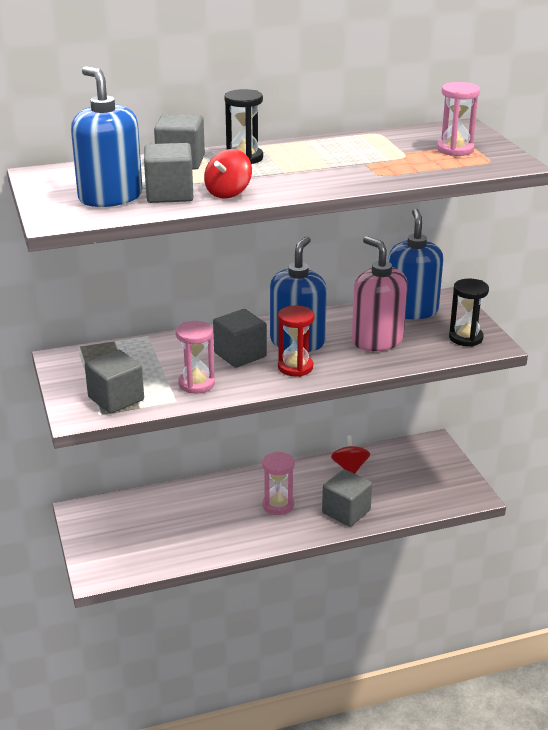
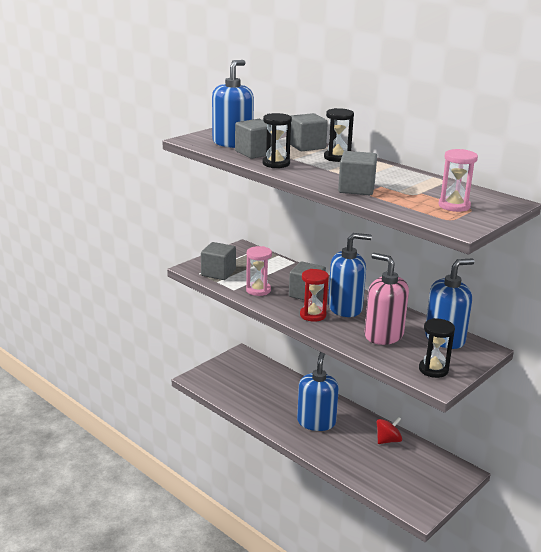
camera: 60 degrees right, 5 degrees down
red spinning top [204,149,252,199] -> black hourglass [262,113,292,168]
pink hourglass [262,452,295,515] -> blue soap dispenser [297,352,339,431]
grey cube [322,469,372,527] -> grey cube moved to [338,151,377,195]
pink soap dispenser [352,236,408,351] -> pink soap dispenser turned 75 degrees counterclockwise [365,253,409,345]

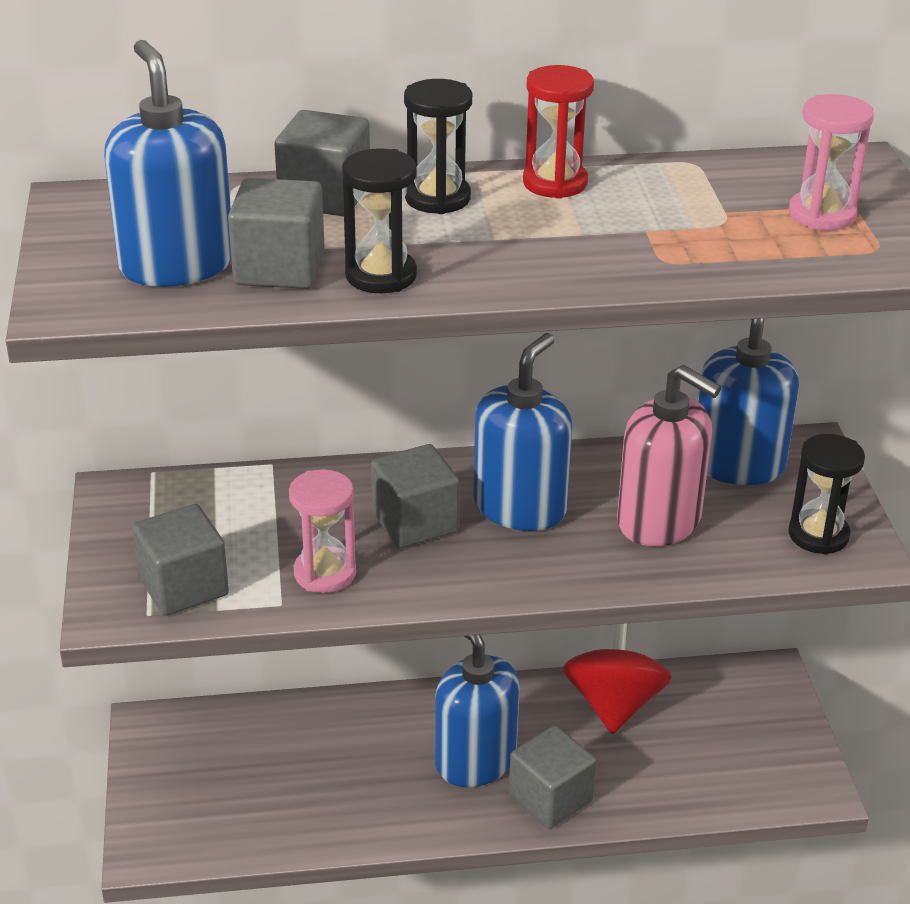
camera: 50 degrees left, 10 degrees up
red hourglass [300,269,329,322] -> red hourglass moved to [523,65,594,199]
grey cube [338,151,377,195] -> grey cube moved to [509,725,597,829]
pink soap dispenser [365,253,409,345] -> pink soap dispenser turned 135 degrees counterclockwise [617,365,721,546]
red spinning top [377,417,402,444] -> red spinning top [563,623,672,734], size x1.61

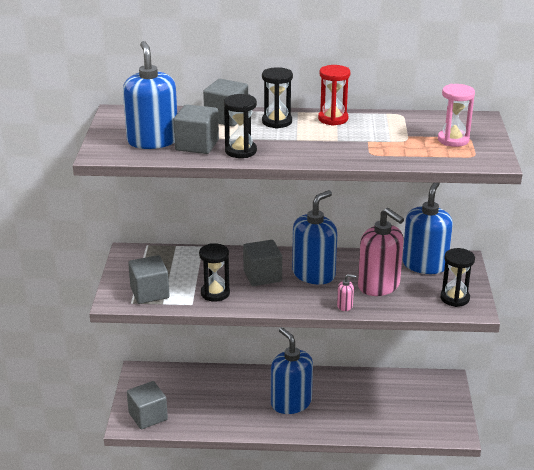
camera: 10 degrees right, 5 degrees down
pink hourglass [289,469,356,593] -> black hourglass [199,243,230,302]
grey cube [509,725,597,829] -> grey cube moved to [127,381,168,429]
red spinning top [563,623,672,734] -> none
none -> pink soap dispenser [337,274,356,311]

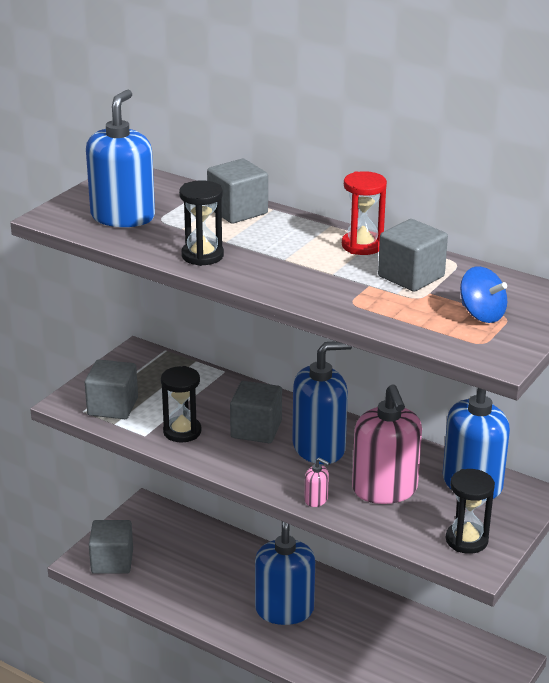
camera: 30 degrees right, 0 degrees up
grey cube [173,104,219,154] -> grey cube moved to [378,219,448,292]
black hourglass [262,67,293,129] -> none
pink hourglass [438,84,475,147] -> blue spinning top [460,266,507,323]

